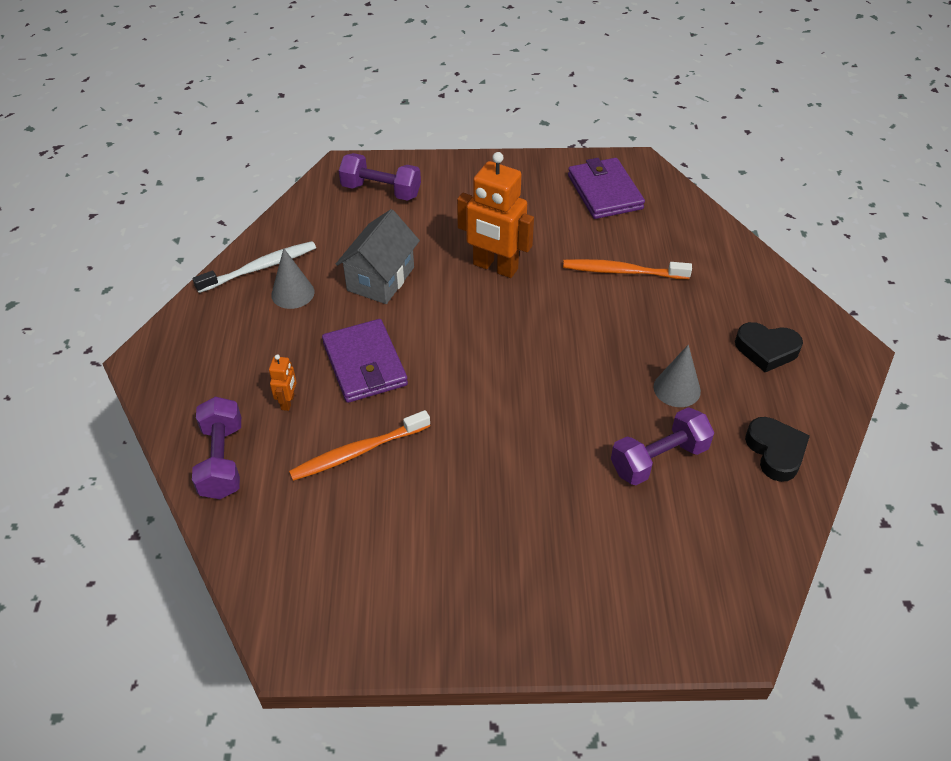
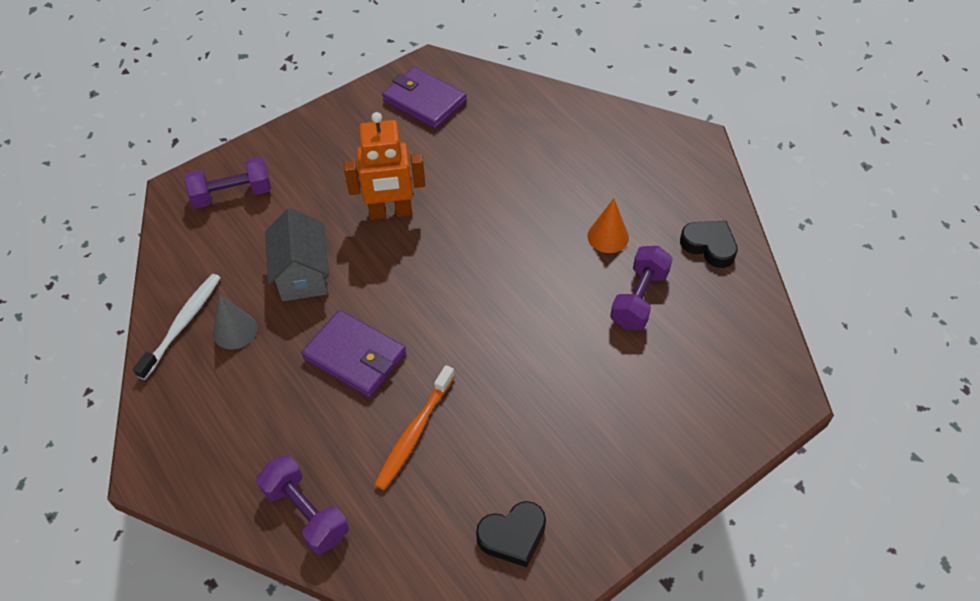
camera: 35 degrees left, 5 degrees up
orange robot [269,354,297,411] -> none
orange toothbrush [563,259,692,279] -> none
grey cone [654,345,701,407] -> orange cone [588,198,629,253]
black heart [735,322,803,372] -> black heart moved to [476,501,546,567]

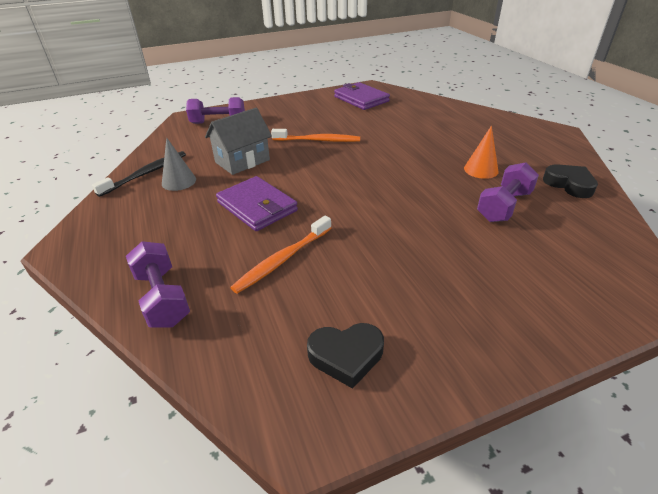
camera: 15 degrees right, 15 degrees down
white toothbrush [133,274,220,380] -> black toothbrush [92,151,186,197]
grey house [265,208,329,301] -> grey house turned 45 degrees clockwise [205,108,272,175]
orange robot [344,112,425,220] -> orange toothbrush [271,129,360,142]

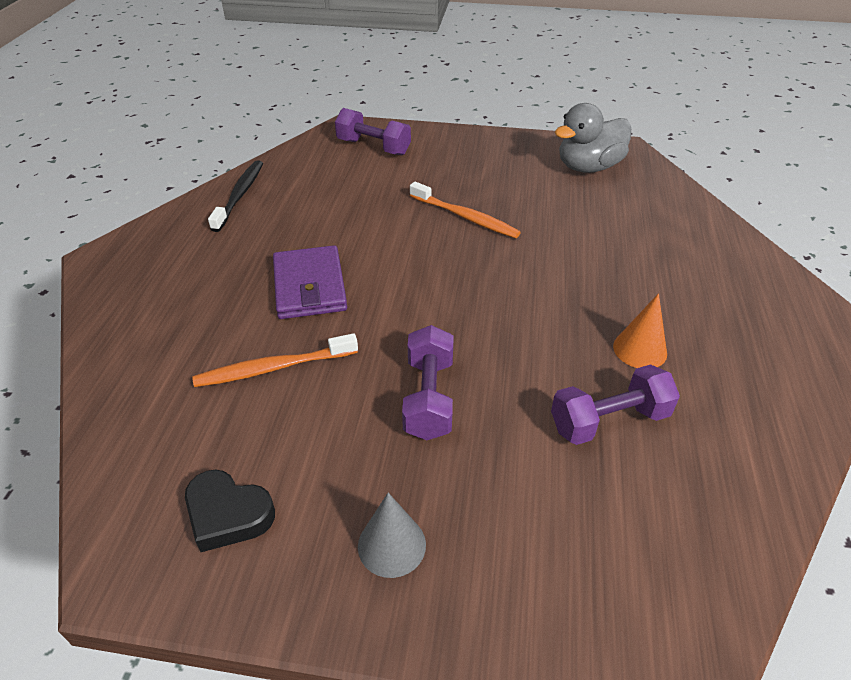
camera: 30 degrees right, 5 degrees up
black toothbrush [92,151,186,197] -> black toothbrush turned 60 degrees counterclockwise [208,160,263,232]
purple dumbbell [126,241,190,328] -> purple dumbbell moved to [402,325,453,440]
grey cone [162,138,196,191] -> grey cone moved to [358,493,426,578]
grey house [205,108,272,175] -> none
purple wallet [334,82,390,110] -> grey duck [555,103,631,173]
black heart [543,164,598,198] -> none

